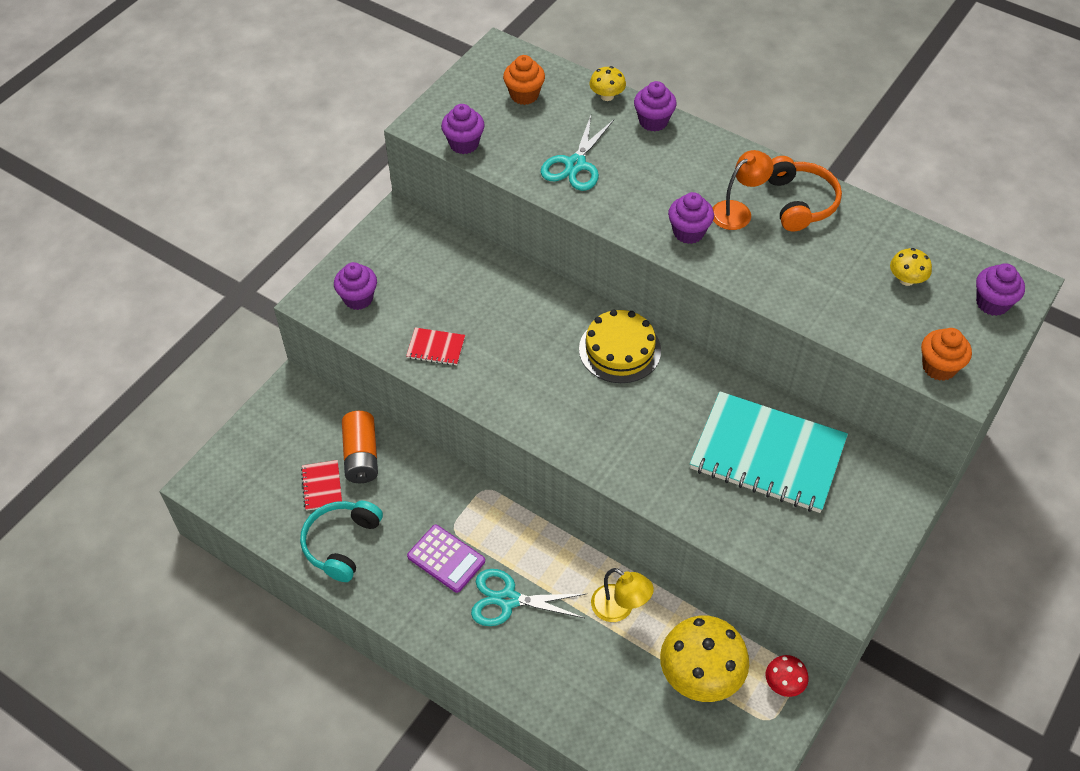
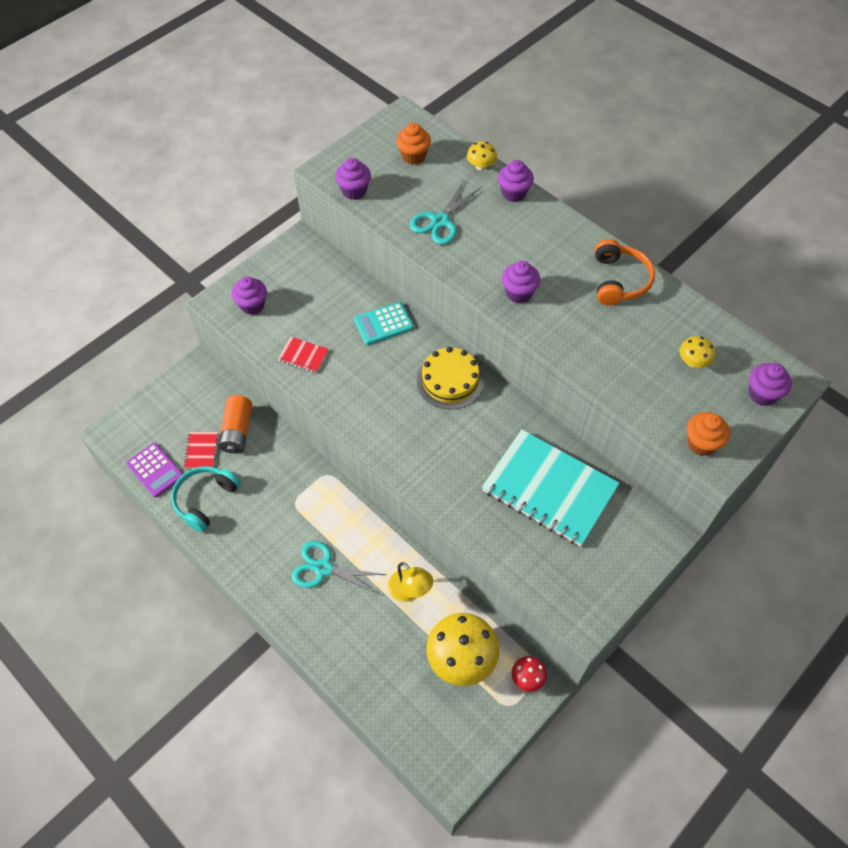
camera: 10 degrees right, 5 degrees up
purple calculator [407,525,485,593] -> purple calculator moved to [126,443,183,498]
orange lamp [713,150,774,230] -> none
none -> turquoise calculator [354,302,414,345]

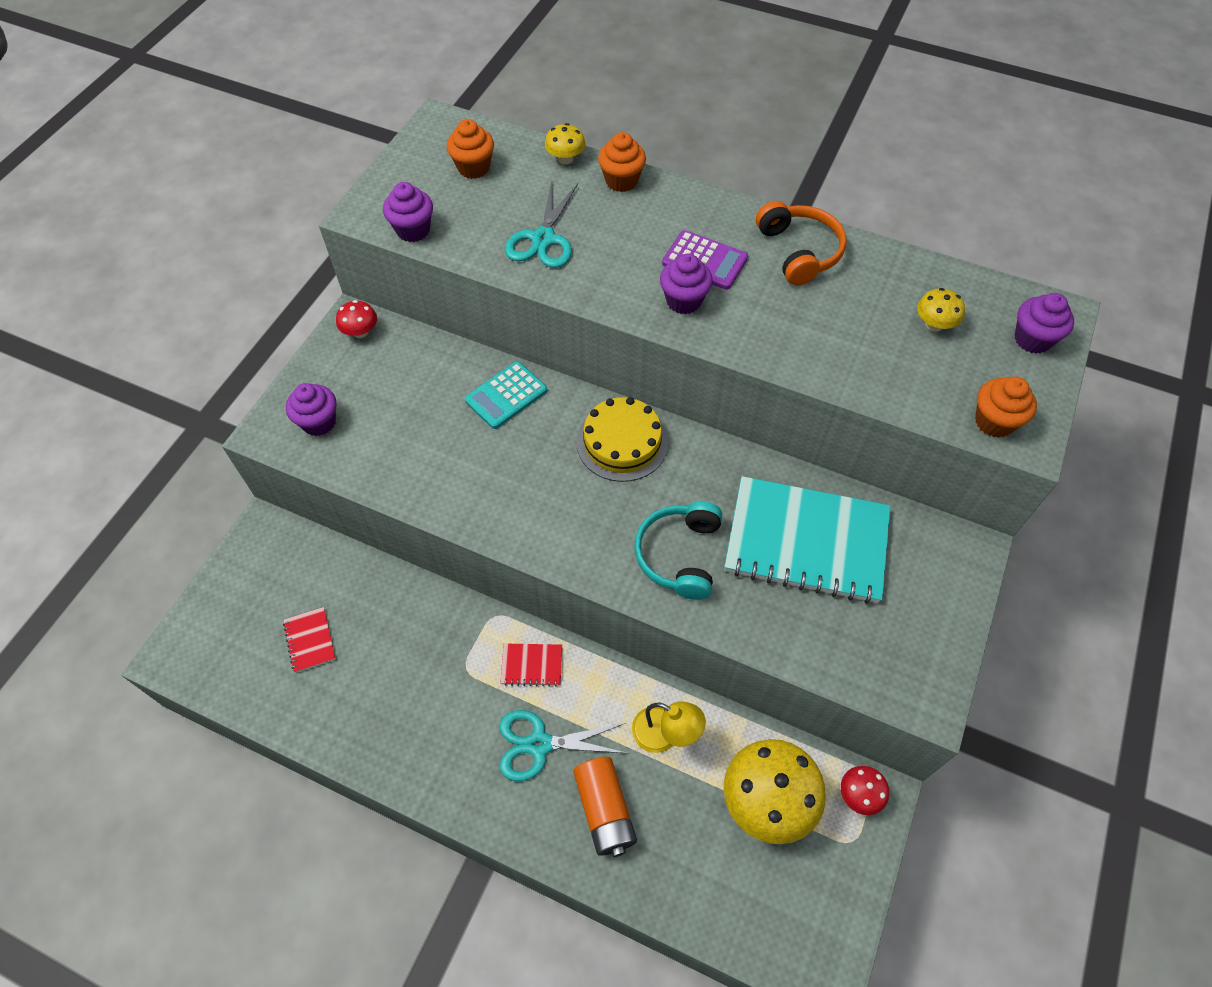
camera: 20 degrees left, 0 degrees up
purple calculator [126,443,183,498] -> purple calculator moved to [662,230,748,290]
turquoise headphones [171,466,241,532] -> turquoise headphones moved to [634,501,722,600]
orange battery [218,395,252,454] -> orange battery moved to [573,757,637,857]
red notebook [278,337,328,373] -> red notebook moved to [500,643,562,687]
purple cupcake [498,160,534,202] -> orange cupcake [598,132,646,192]
none -> red mushroom [336,300,377,338]

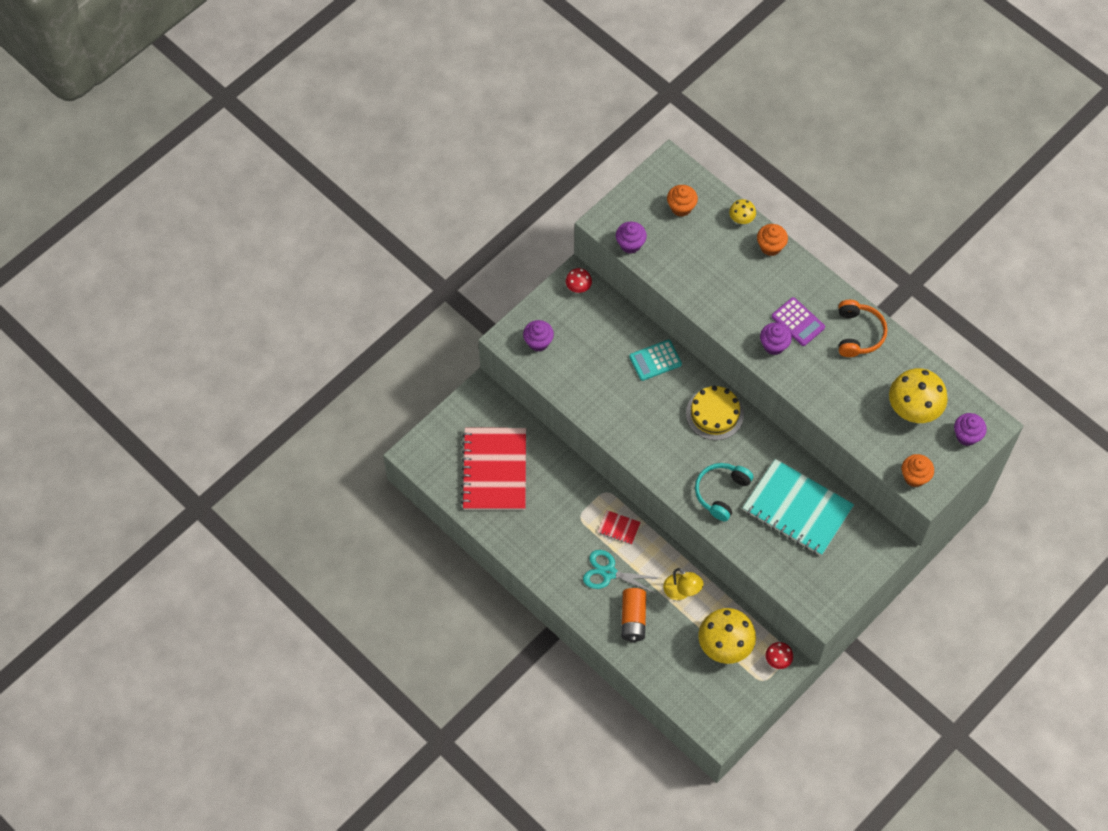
camera: 20 degrees right, 5 degrees up
red notebook [283,607,336,673] -> red notebook [461,428,526,510], size x2.44
turquoise scissors [505,180,578,268] -> none
yellow mushroom [917,288,965,332] -> yellow mushroom [889,368,948,423], size x2.06

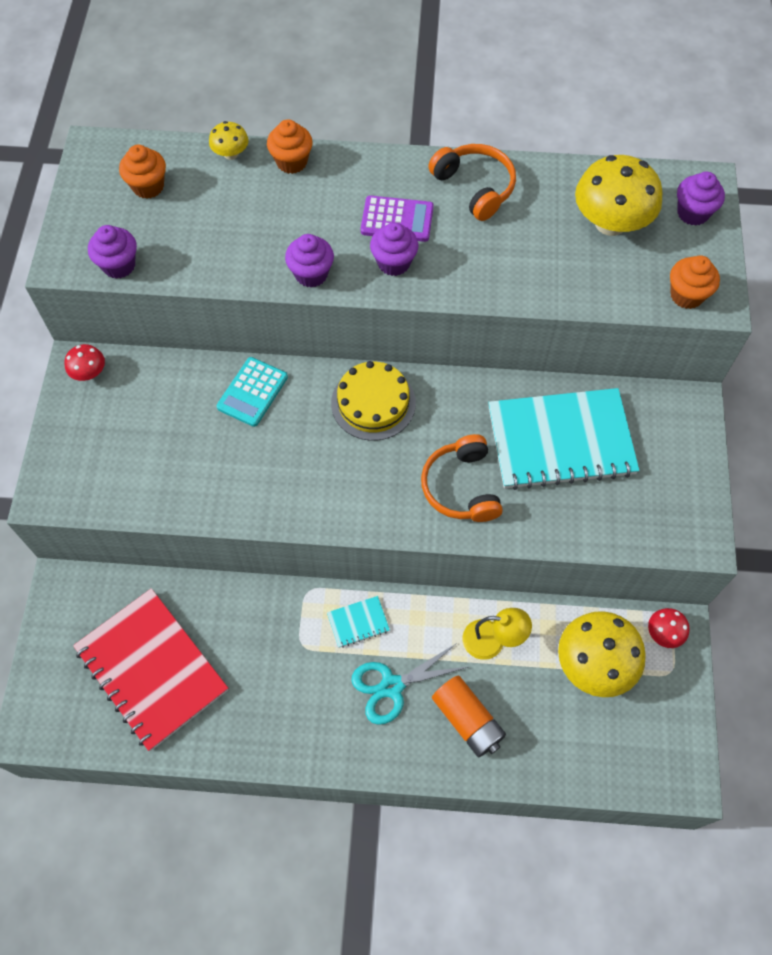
camera: 40 degrees left, 0 degrees up
purple cupcake [523,320,554,352] -> purple cupcake moved to [285,234,334,288]
red notebook [598,510,641,545] -> turquoise notebook [327,596,390,648]
turquoise headphones [695,463,753,521] -> orange headphones [421,434,503,522]

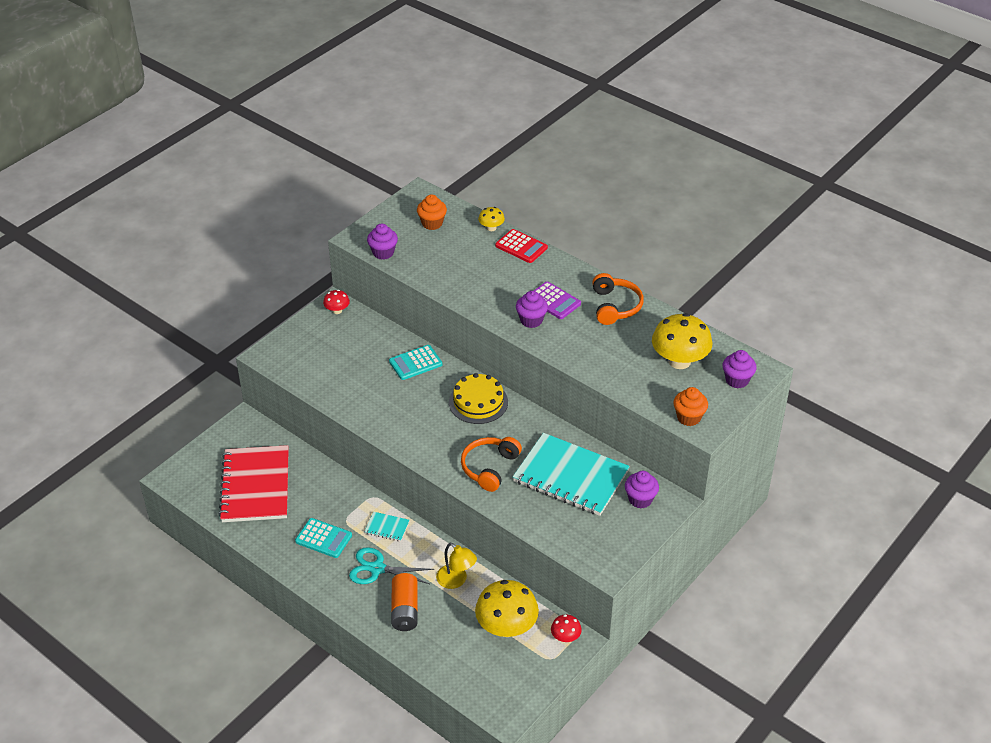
camera: 35 degrees right, 20 degrees down
orange cupcake [267,120,313,174] -> red calculator [495,229,548,263]
purple cupcake [285,234,334,288] -> purple cupcake moved to [625,471,659,509]
none -> turquoise calculator [295,518,352,558]

